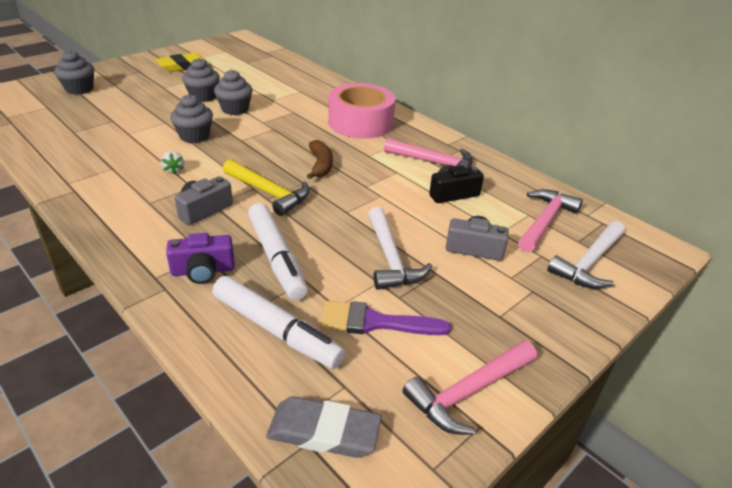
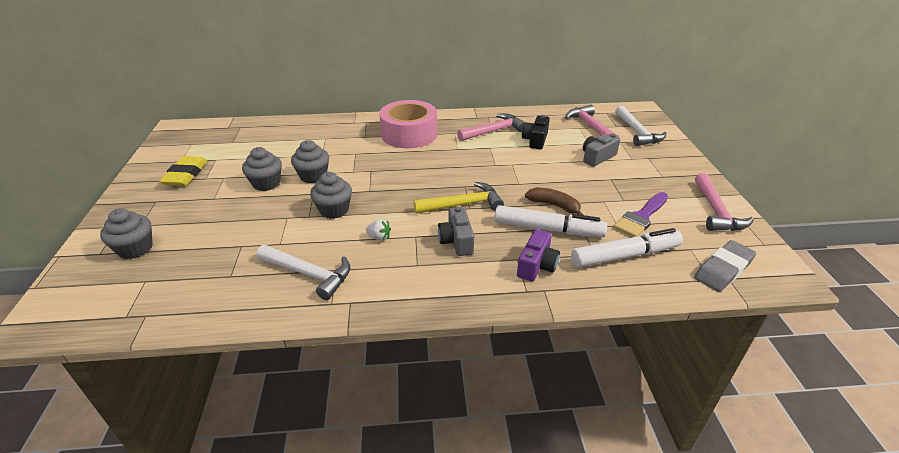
camera: 50 degrees left, 0 degrees up
brown banana [307,140,333,179] -> brown banana moved to [525,188,583,215]
white hammer [368,207,432,290] -> white hammer moved to [257,245,351,300]

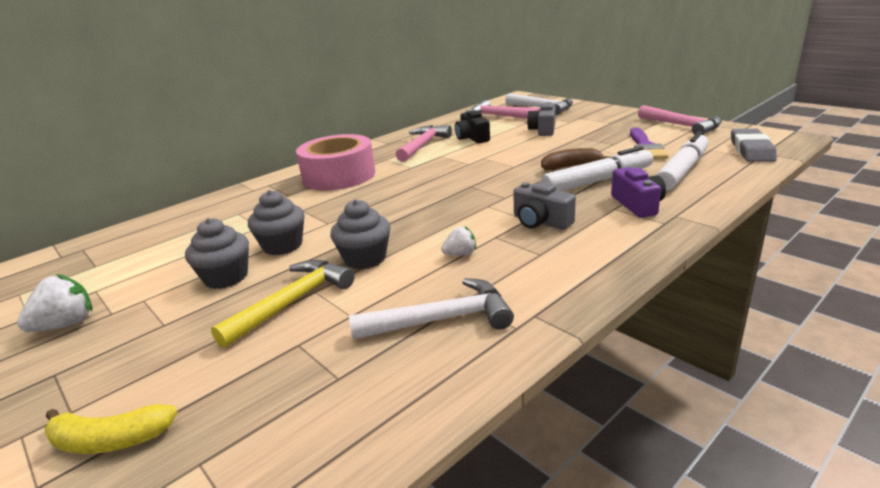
camera: 35 degrees left, 10 degrees down
grey cupcake [100,208,153,259] -> yellow banana [45,404,177,454]
yellow eraser [159,156,207,186] -> white strawberry [17,274,92,332]
yellow hammer [413,182,504,214] -> yellow hammer moved to [211,260,355,348]

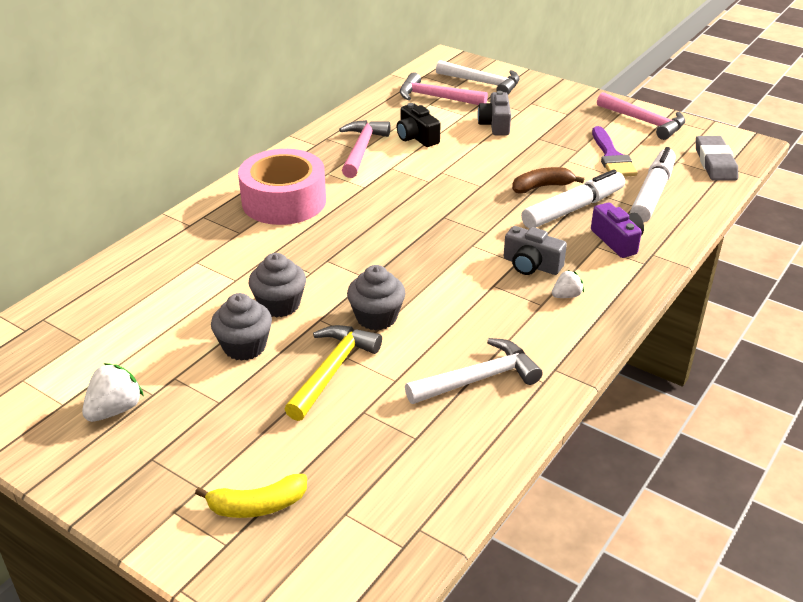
camera: 15 degrees left, 10 degrees up
white strawberry [441,226,476,256] -> white strawberry moved to [552,270,584,298]

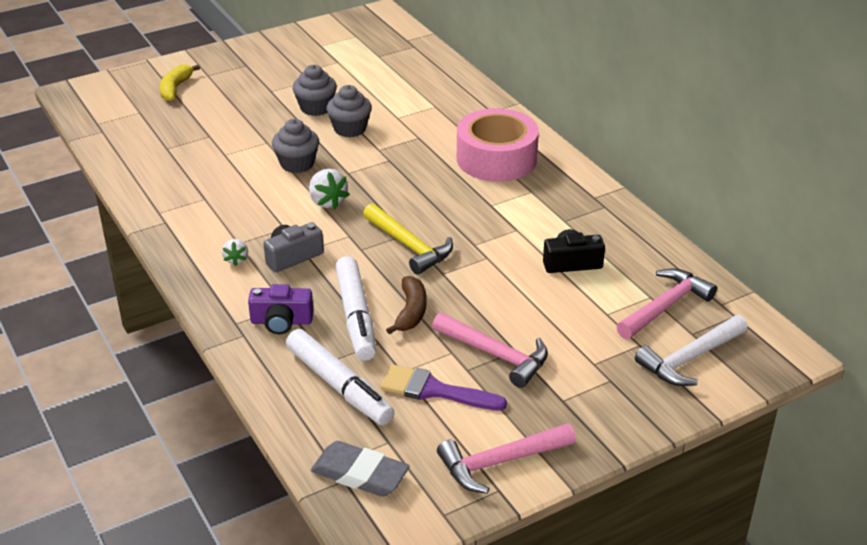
camera: 115 degrees right, 0 degrees up
white strawberry [82,363,144,422] -> white strawberry moved to [309,169,349,209]
yellow hammer [285,325,382,421] -> yellow hammer moved to [363,203,453,275]
pink hammer [339,120,391,178] -> pink hammer moved to [432,312,548,388]
white hammer [405,338,543,404] -> none
grey camera [477,91,511,135] -> none

